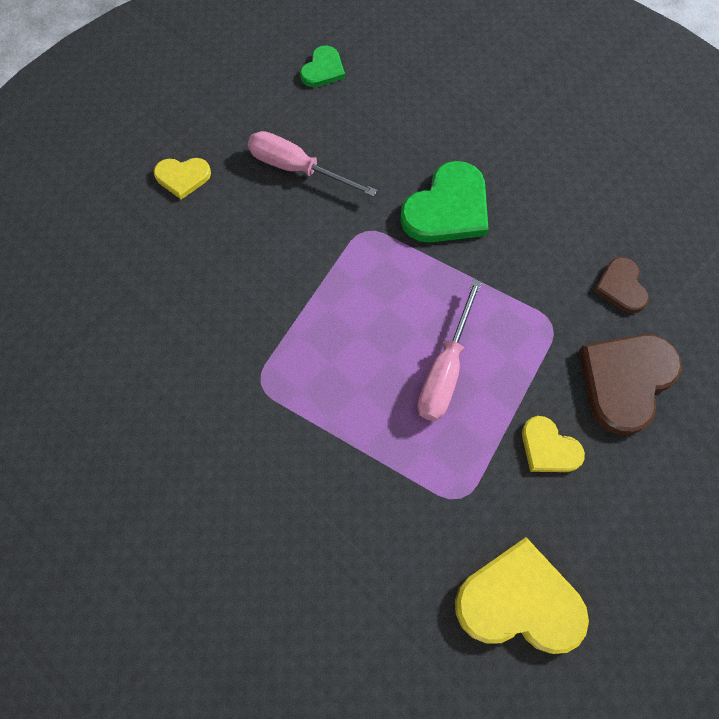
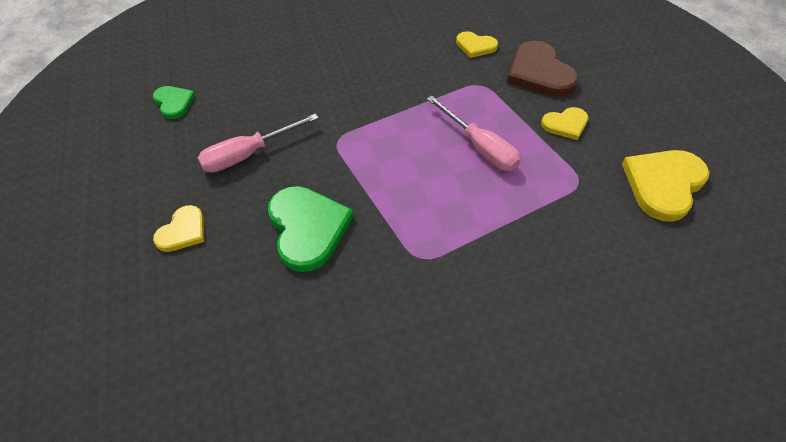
camera: 60 degrees left, 15 degrees down
green heart [400,161,489,243] -> green heart moved to [268,186,354,272]
brown heart [594,257,649,313] -> yellow heart [456,31,498,58]

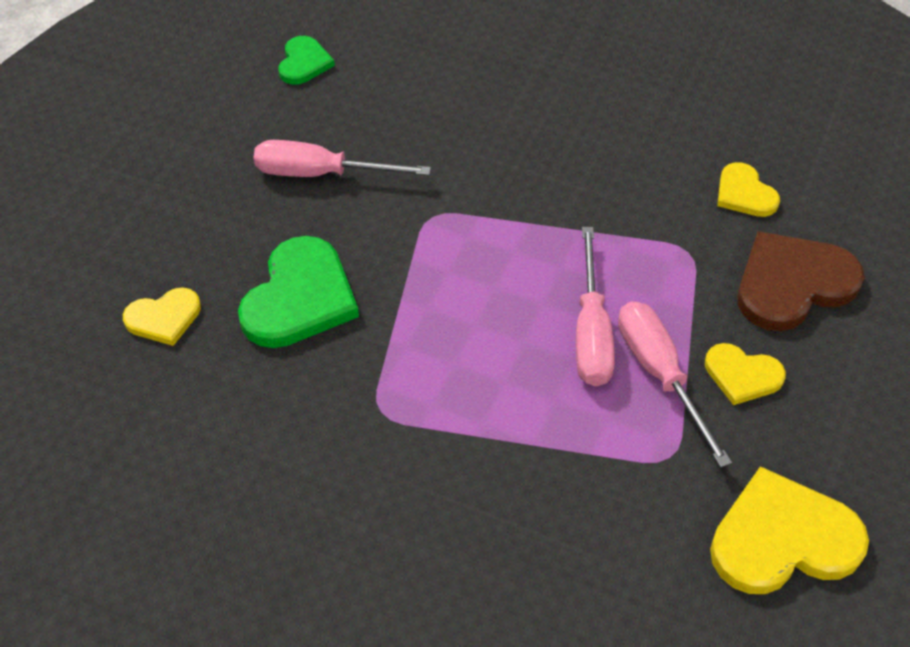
camera: 40 degrees right, 0 degrees up
yellow heart [153,205,204,252] -> yellow heart moved to [123,287,201,346]
brown heart [507,41,578,97] -> brown heart turned 45 degrees clockwise [737,231,865,331]
none -> pink screwdriver [618,301,732,468]

